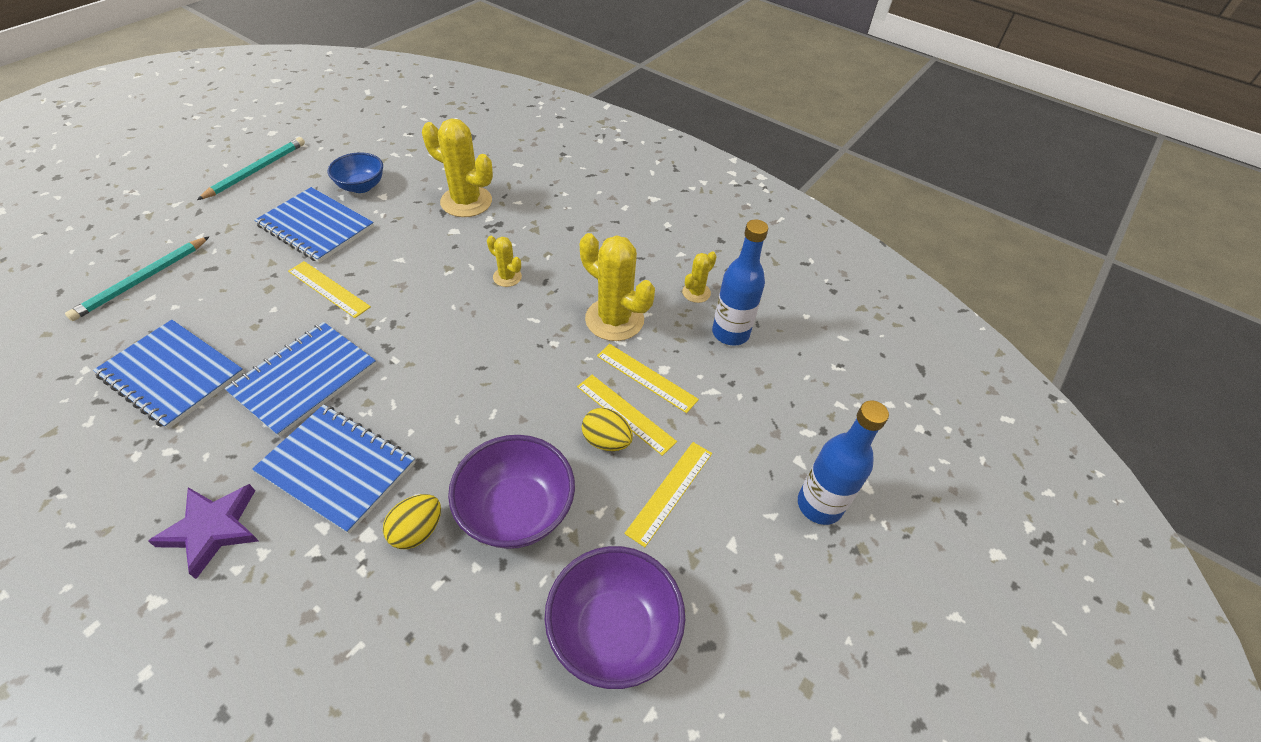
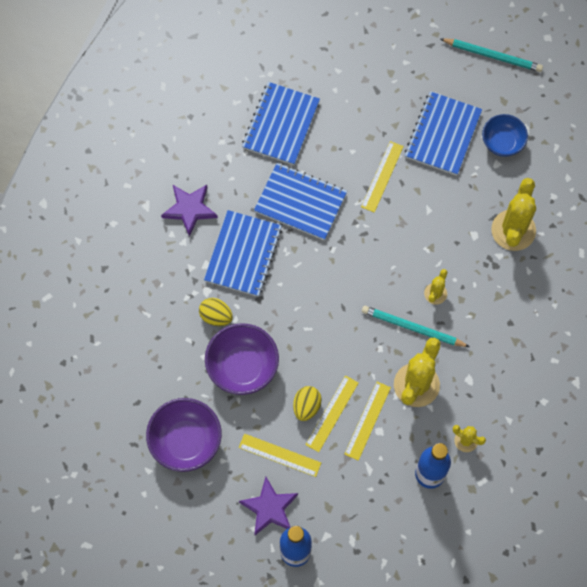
camera: 80 degrees right, 20 degrees up
turquoise pencil [65,236,210,321] -> turquoise pencil moved to [362,306,470,347]
none -> purple star [239,477,298,535]

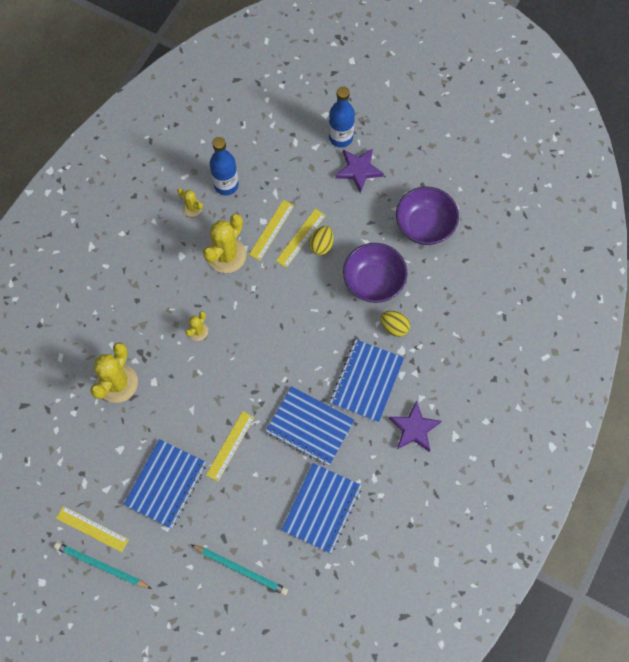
camera: 175 degrees left, 0 degrees up
yellow ruler [239,434,321,477] -> yellow ruler moved to [56,506,129,552]
turquoise pencil [362,306,470,347] -> turquoise pencil moved to [190,544,288,595]
blue bowl [482,114,528,157] -> none

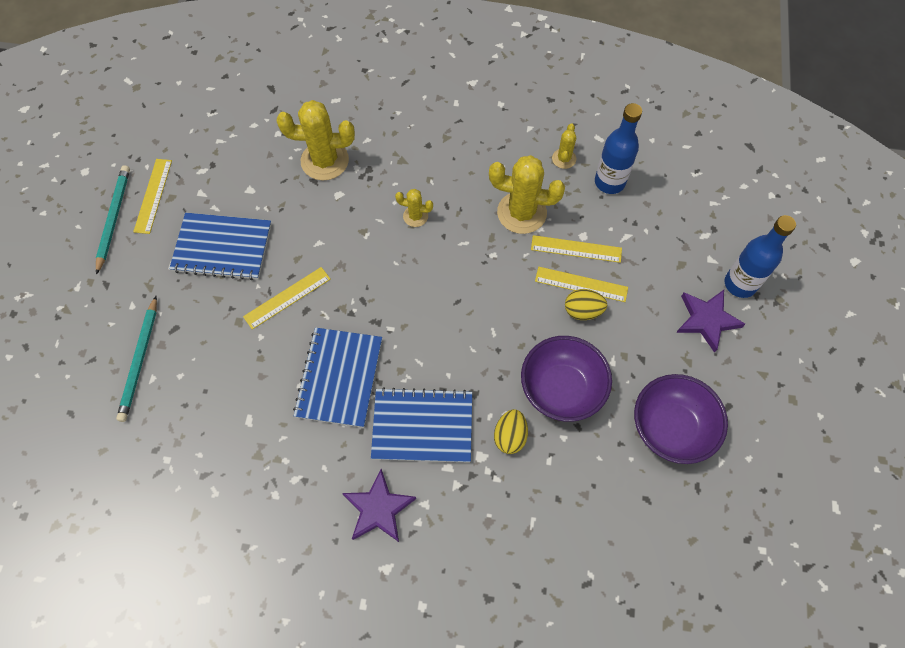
camera: 70 degrees right, 5 degrees down
yellow ruler [206,411,254,481] -> yellow ruler turned 45 degrees counterclockwise [243,267,331,330]
blue notebook [281,463,362,553] -> none

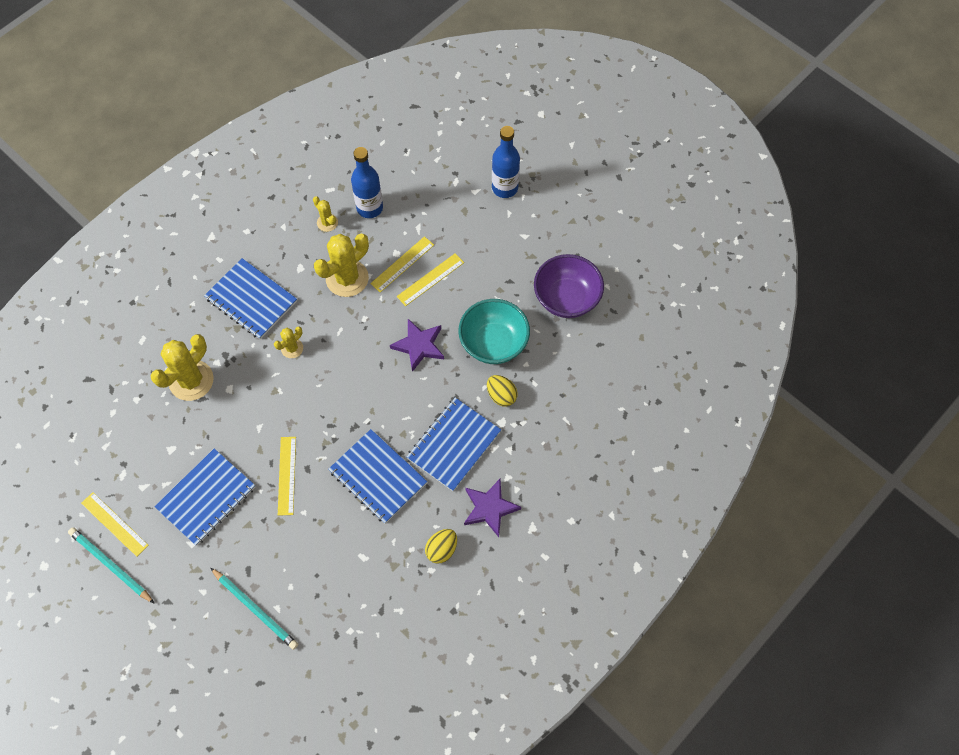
camera: 55 degrees left, 0 degrees up
purple bowl [521,336,612,422] -> turquoise bowl [458,299,530,364]
yellow egg [565,289,607,320] -> yellow egg moved to [425,529,457,564]
purple star [676,290,745,353] -> purple star moved to [390,319,444,372]
none -> blue notebook [204,258,297,339]

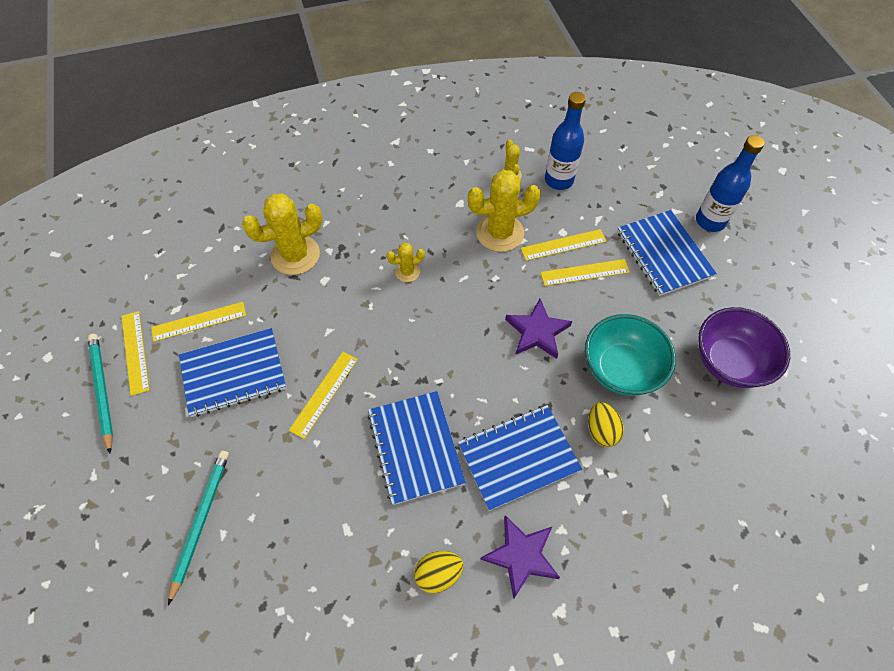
camera: 30 degrees right, 5 degrees down
blue notebook [204,258,297,339] -> blue notebook moved to [617,210,717,296]
turquoise pencil [210,568,298,650] -> turquoise pencil turned 150 degrees counterclockwise [168,451,229,606]
none -> yellow ruler [151,302,246,342]

